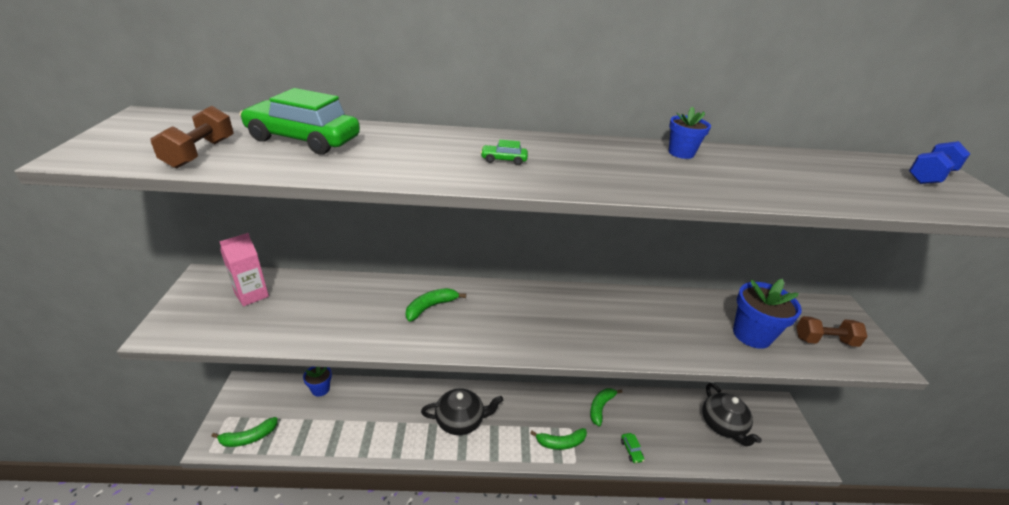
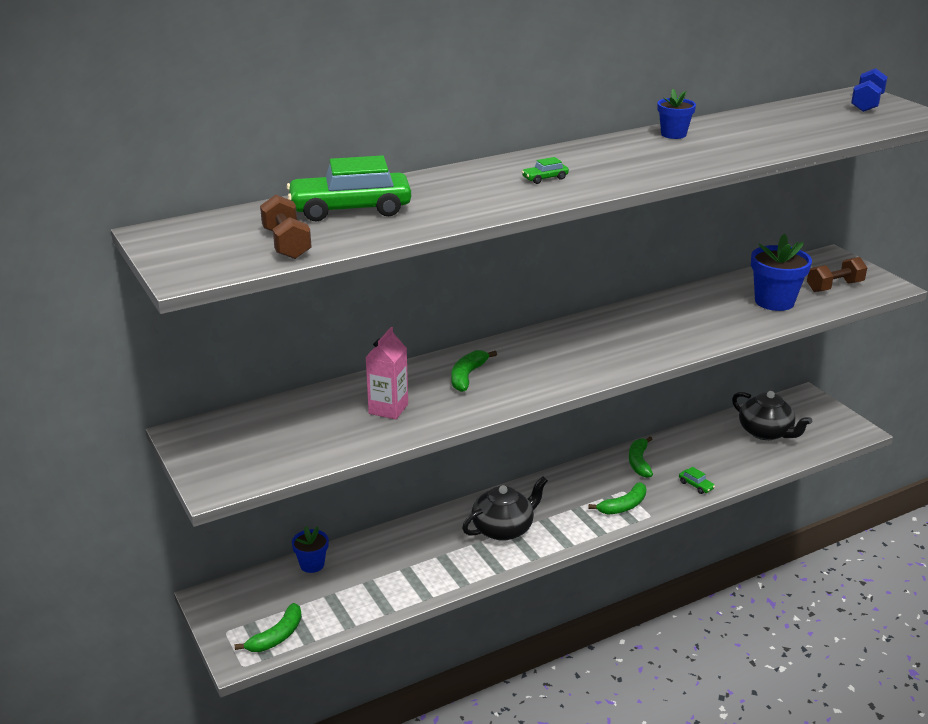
camera: 25 degrees left, 5 degrees down
pink carton [219,233,269,306] -> pink carton moved to [365,327,408,420]

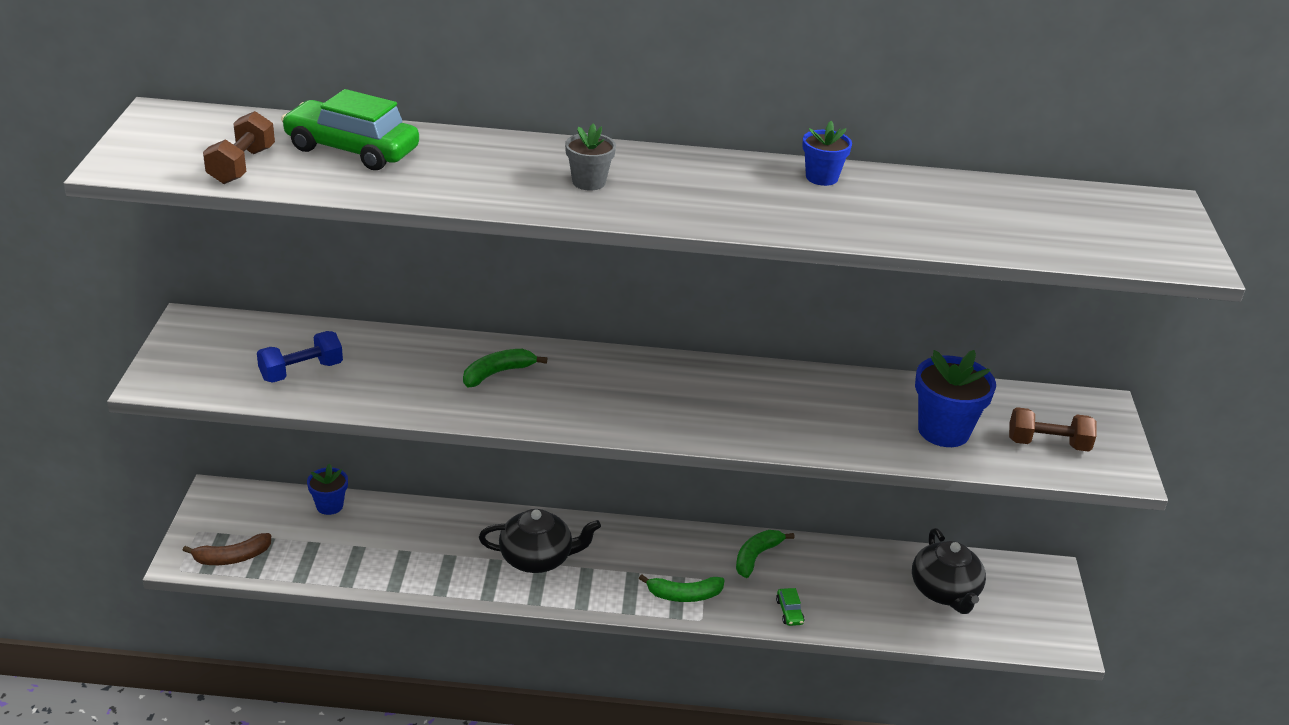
camera: 30 degrees right, 5 degrees up
green banana [235,603,302,652] -> brown banana [183,533,271,565]
pink carton [365,327,408,420] -> none
green car [522,157,569,184] -> grey flower pot [565,123,616,191]
blue dumbbell [851,68,888,112] -> blue dumbbell moved to [257,331,343,383]

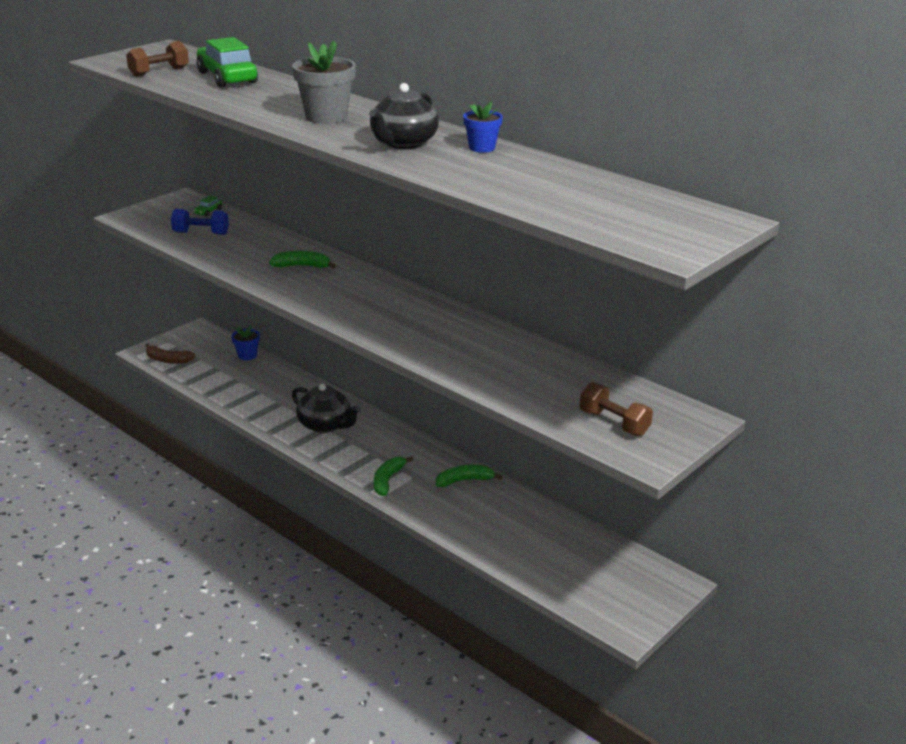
camera: 40 degrees right, 5 degrees down
grey flower pot [565,123,616,191] -> grey flower pot [292,40,356,124], size x1.70
green banana [639,574,724,602] -> green banana turned 75 degrees clockwise [374,456,413,496]
green car [776,588,805,626] -> green car moved to [193,196,223,217]
black teapot [912,528,986,614] -> black teapot moved to [369,83,439,149]
blue flower pot [915,350,996,447] -> none

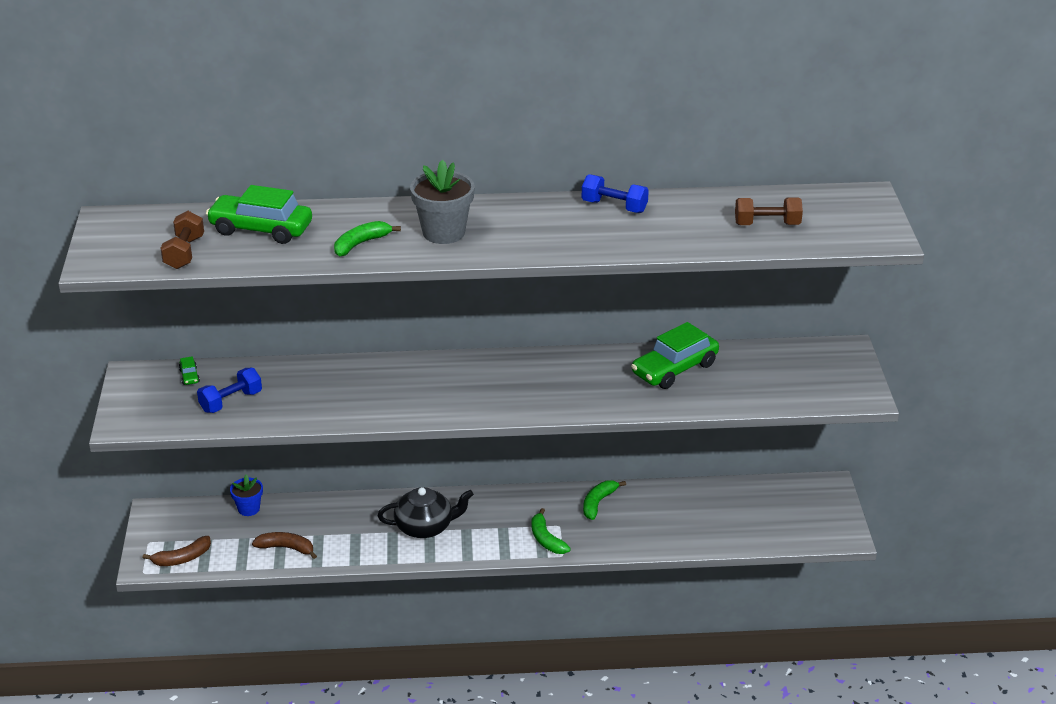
camera: 45 degrees left, 5 degrees up
green banana [269,251,336,269] -> green banana moved to [334,221,401,257]
black teapot [369,83,439,149] -> none
blue flower pot [463,102,503,153] -> blue dumbbell [582,174,649,213]
brown dumbbell [580,382,653,436] -> brown dumbbell moved to [735,198,803,225]
none -> brown banana [252,532,317,559]
none -> green car [631,322,719,389]

